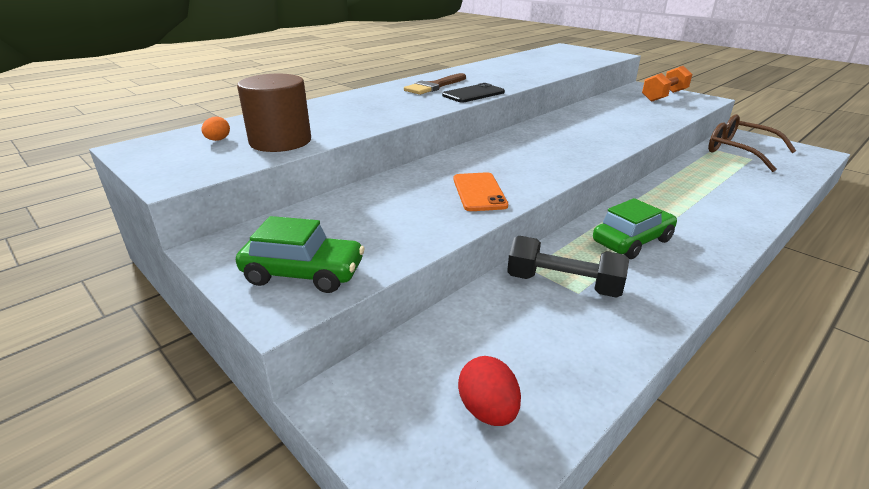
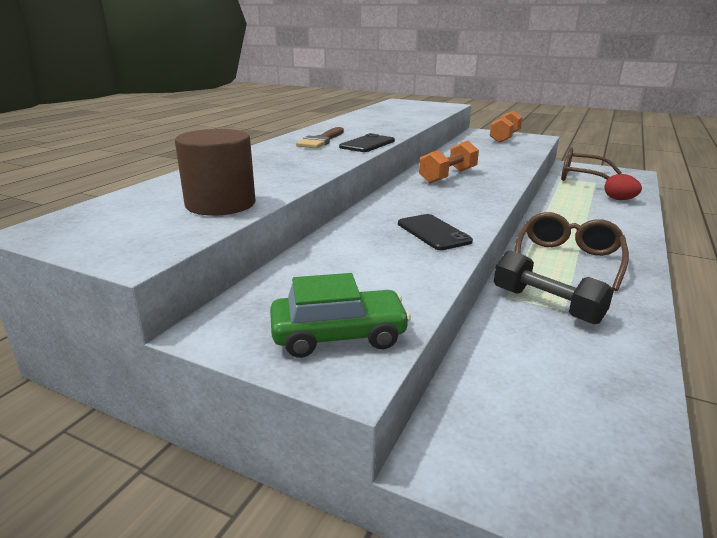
camera: 20 degrees left, 5 degrees down
orange egg [201,117,230,141] -> none
orange phone [453,172,508,211] -> black phone [398,214,473,250]
red egg [458,356,521,426] -> red egg moved to [604,174,642,200]
black dumbbell [507,236,629,298] -> black dumbbell turned 45 degrees clockwise [494,250,614,324]
green car [593,198,677,259] -> brown glasses [515,212,629,291]
none -> orange dumbbell [419,141,479,184]

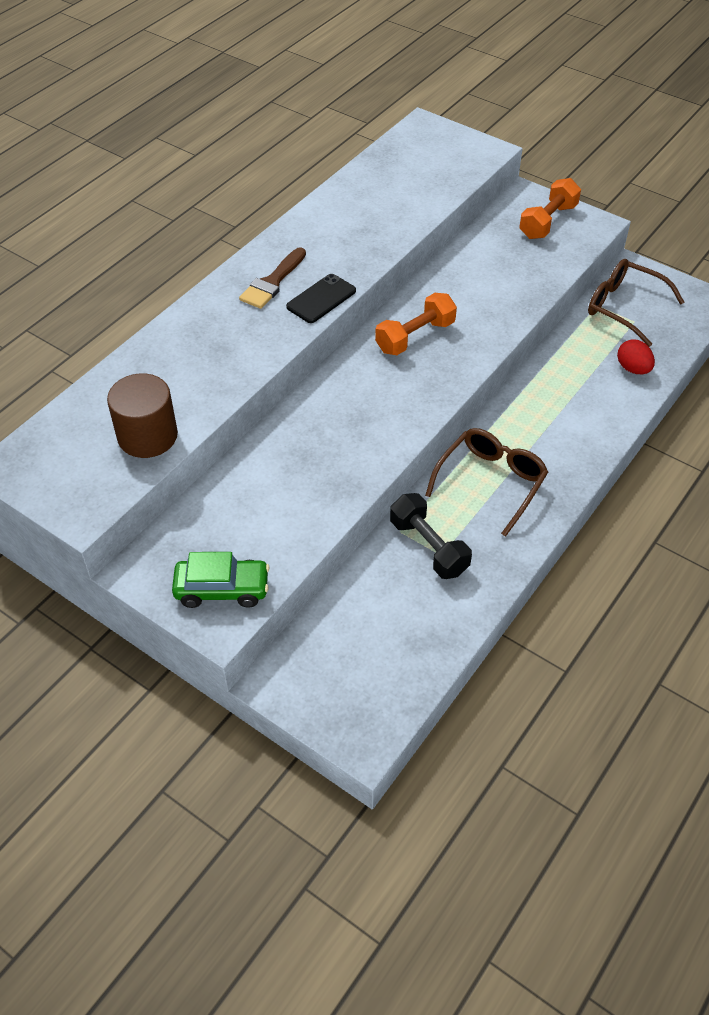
camera: 10 degrees right, 25 degrees up
black phone [398,214,473,250] -> none

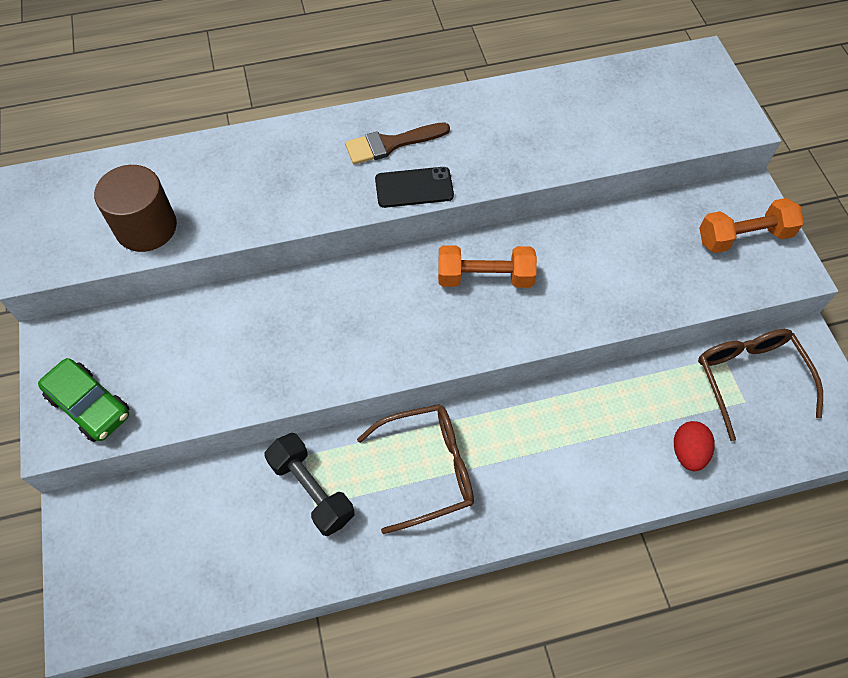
camera: 40 degrees right, 10 degrees up
black dumbbell [390,493,472,579] -> black dumbbell turned 45 degrees counterclockwise [264,433,354,536]

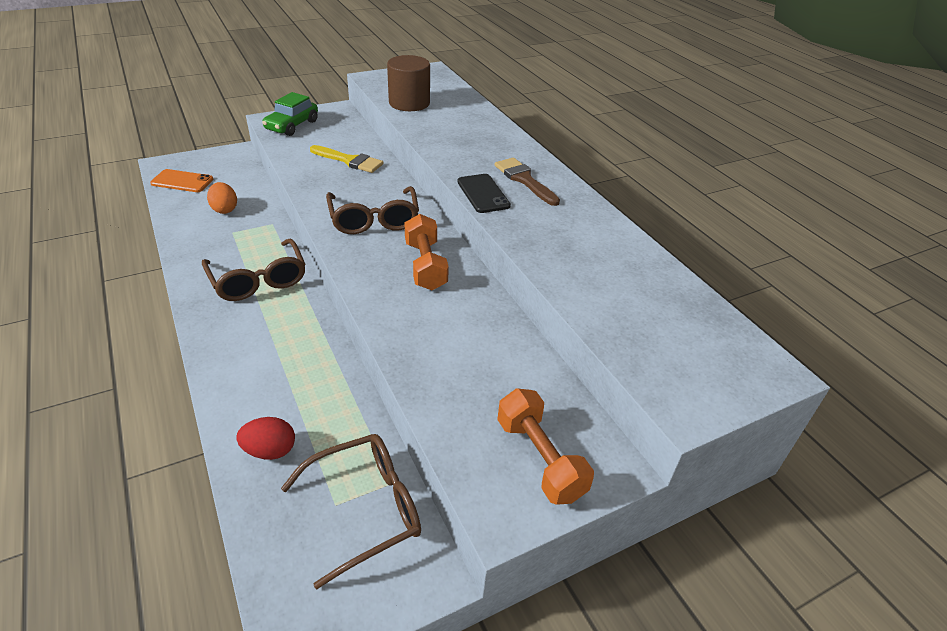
camera: 75 degrees right, 20 degrees down
black dumbbell [264,433,354,536] -> none
none -> orange phone [150,169,213,192]
none -> orange egg [207,182,237,214]
none -> yellow brush [310,145,384,173]
none -> brown glasses [326,186,419,234]

